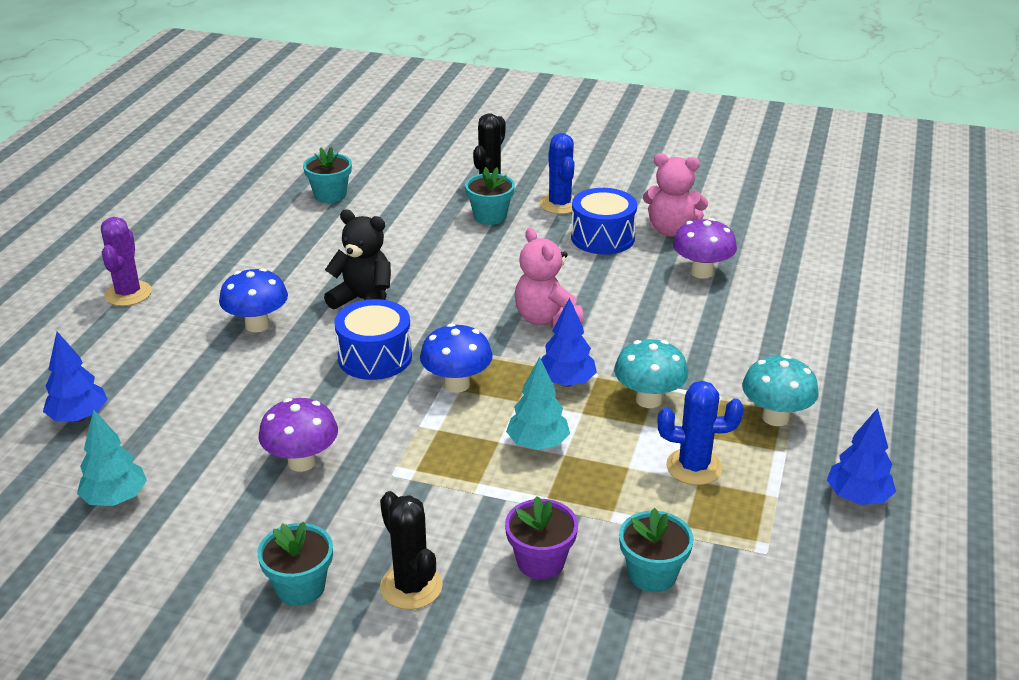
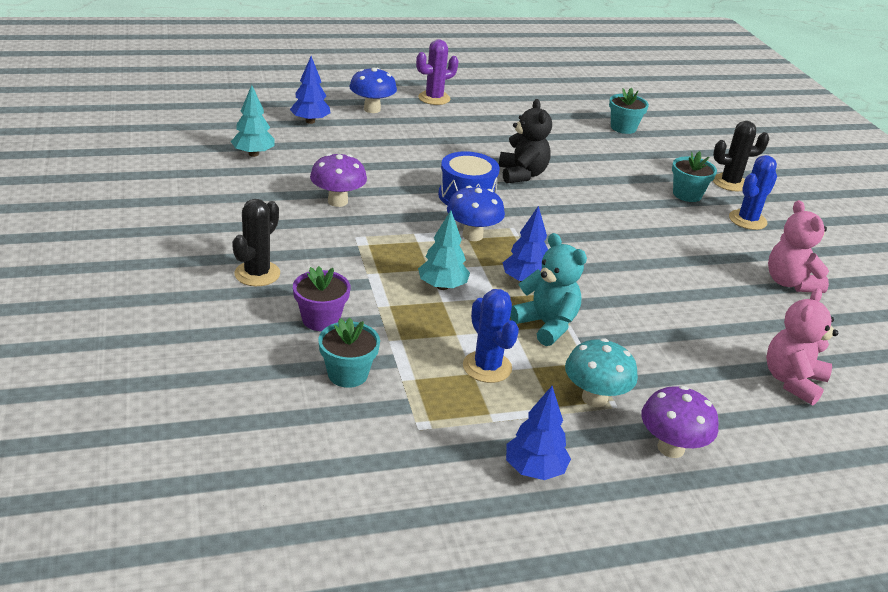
camera: 55 degrees right, 0 degrees up
blue mushroom [219,268,288,332] -> blue mushroom moved to [349,67,397,113]
turquoise flower pot [257,522,333,606] -> none
pink teddy bear [515,228,583,328] -> pink teddy bear moved to [766,288,838,405]
blue drum [571,188,637,255] -> none
turquoise mushroom [614,339,688,408] -> turquoise teddy bear [510,233,587,346]
purple mushroom [673,218,737,279] -> purple mushroom moved to [641,386,719,458]

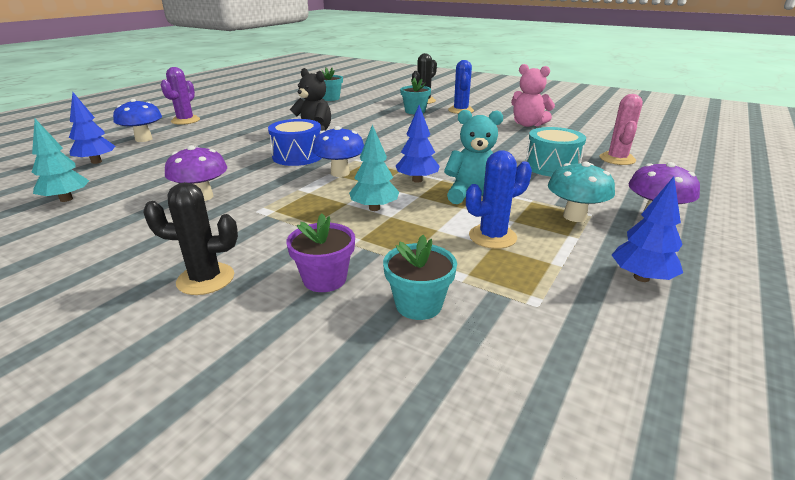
camera: 40 degrees left, 5 degrees down
black cactus [232,199,280,286] -> black cactus turned 75 degrees counterclockwise [143,182,238,295]
blue cactus [463,289,519,383] -> blue cactus turned 45 degrees counterclockwise [466,150,532,249]
pink teddy bear [766,288,838,405] -> pink cactus [600,94,643,165]
none -> turquoise drum [525,127,586,177]

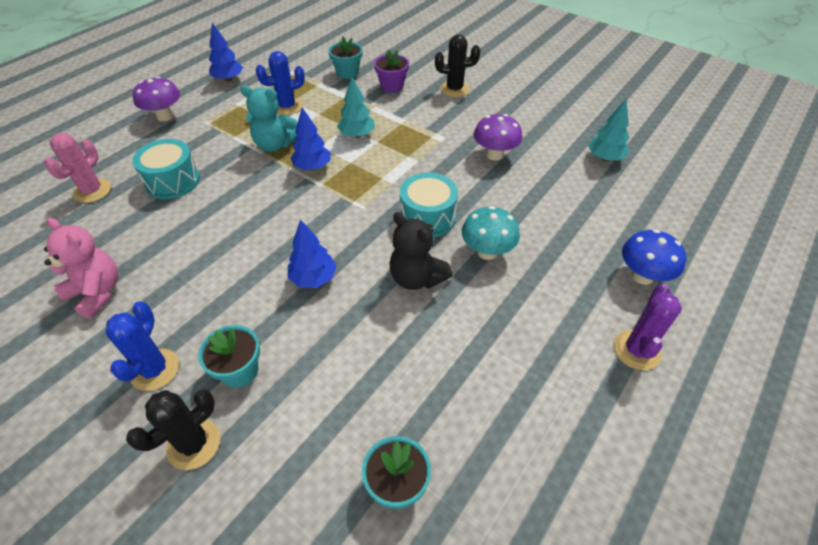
camera: 175 degrees left, 20 degrees up
blue tree [69,92,115,164] -> blue tree moved to [288,219,337,288]
blue drum [268,119,322,166] -> turquoise drum [400,173,458,237]
blue mushroom [312,126,364,177] -> none
turquoise mushroom [548,161,615,222] -> turquoise mushroom moved to [462,206,520,260]

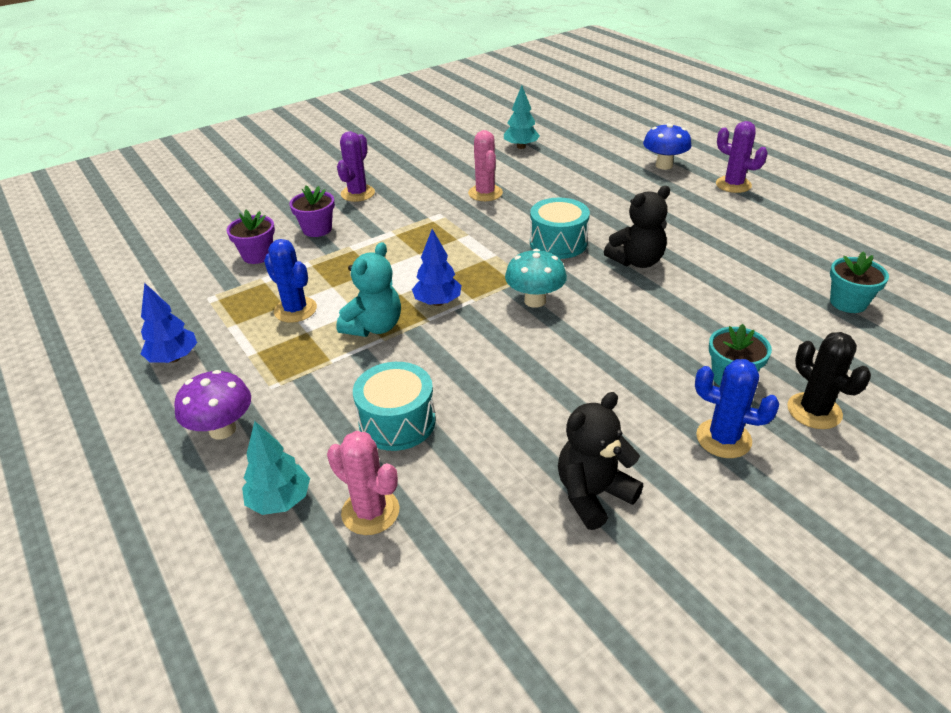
camera: 70 degrees left, 10 degrees down
pink teddy bear [44,218,118,319] -> black teddy bear [558,392,643,530]
blue cactus [256,51,305,115] -> blue cactus turned 45 degrees counterclockwise [264,239,317,323]
blue tree [288,219,337,288] -> none
turquoise flower pot [328,37,363,79] -> purple flower pot [227,210,275,264]
turquoise tree [337,77,375,138] -> turquoise tree moved to [242,421,310,515]
black cactus [435,34,480,97] -> purple cactus [337,131,375,202]
turquoise mushroom [462,206,520,260] -> turquoise mushroom moved to [505,249,567,308]
purple mushroom [474,114,522,161] -> pink cactus [468,130,503,201]

